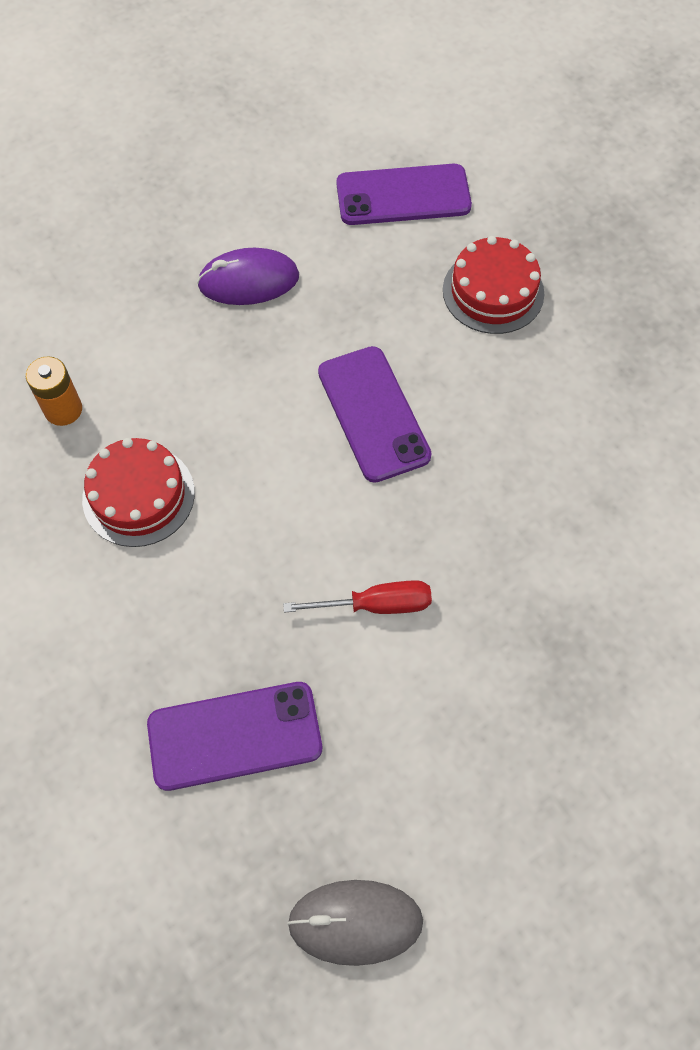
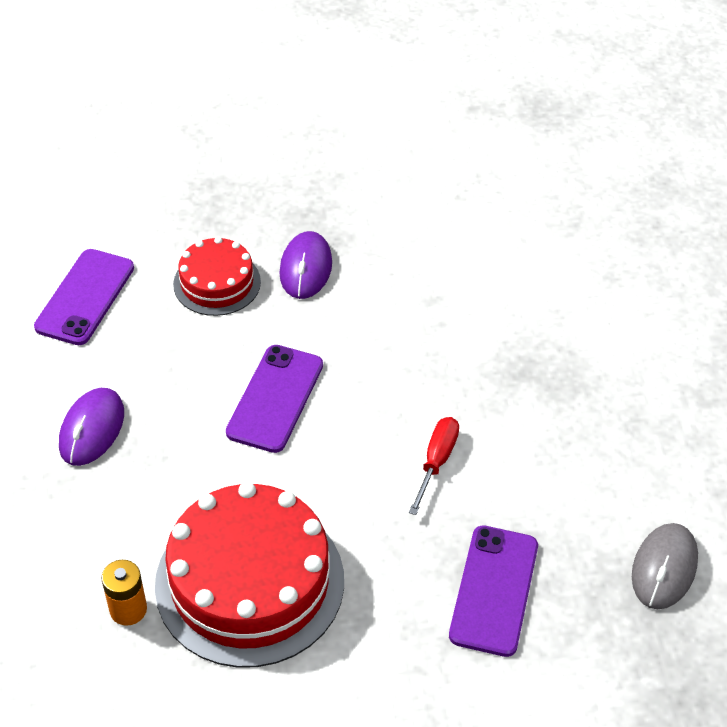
camera: 65 degrees left, 15 degrees down
red cake [82,438,195,547] -> red cake [155,482,344,668], size x1.83
purple phone [318,346,432,483] -> purple phone turned 75 degrees counterclockwise [226,345,323,453]
none -> purple mouse [279,231,332,299]

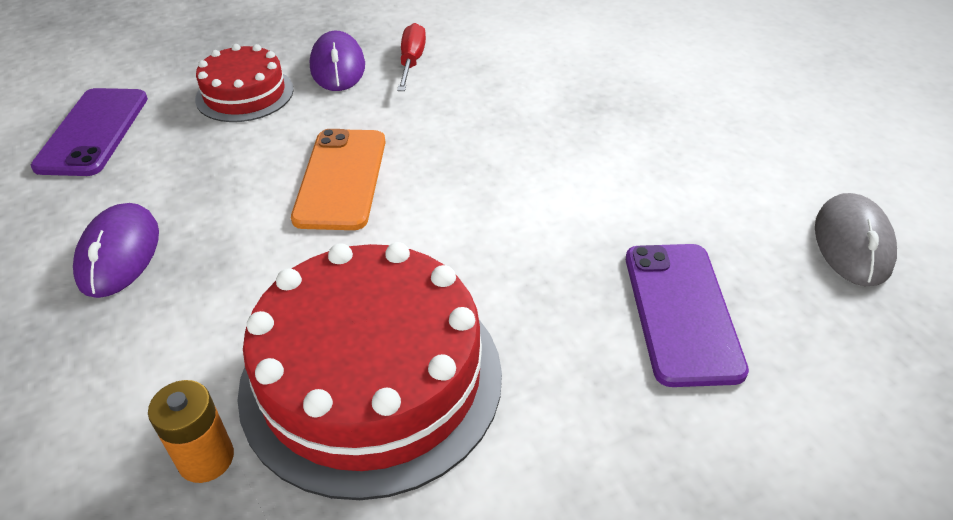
camera: 15 degrees left, 5 degrees down
purple phone [226,345,323,453] -> orange phone [291,129,386,230]
red screwdriver [409,417,459,515] -> red screwdriver moved to [397,23,426,91]

